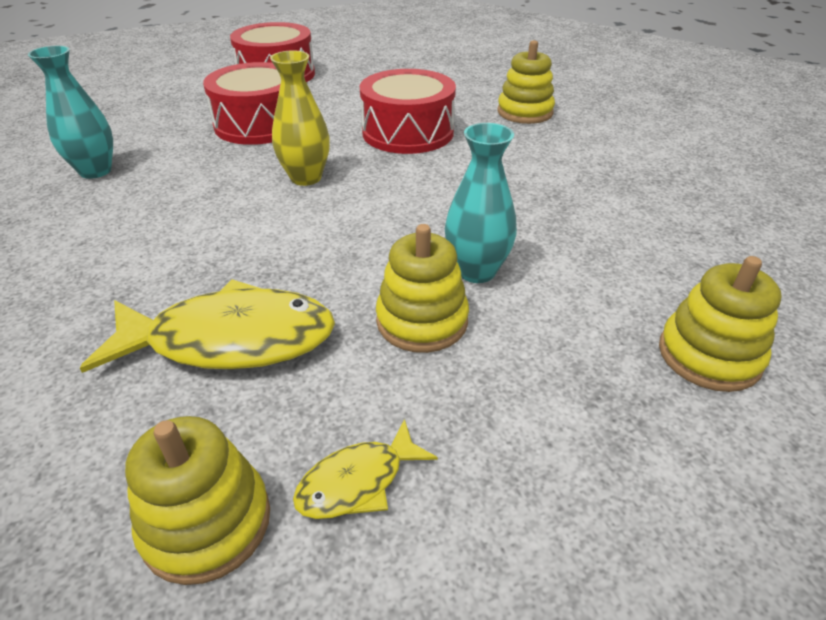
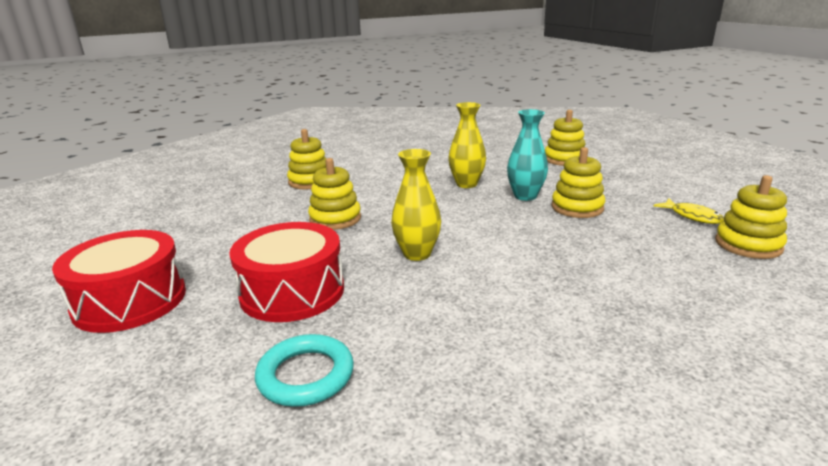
camera: 90 degrees left, 15 degrees down
turquoise vase [28,46,113,179] -> none
yellow fish [80,279,335,373] -> none
red drum [360,69,456,154] -> yellow stacking toy [308,158,361,230]
none -> turquoise ring [255,334,354,407]
none -> yellow vase [448,102,486,188]

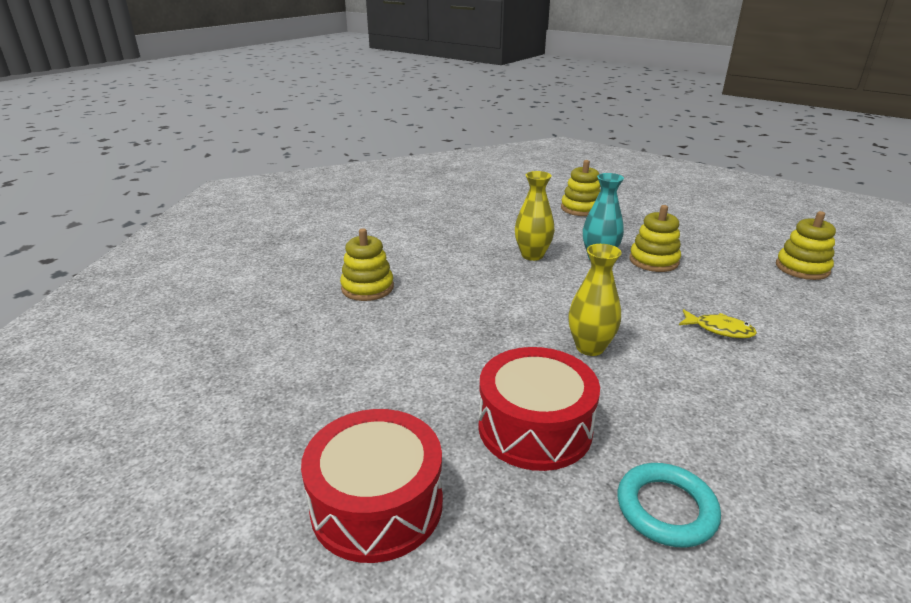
camera: 30 degrees left, 5 degrees up
yellow stacking toy [308,158,361,230] -> none
yellow fish [654,199,724,224] -> yellow fish moved to [679,309,757,338]

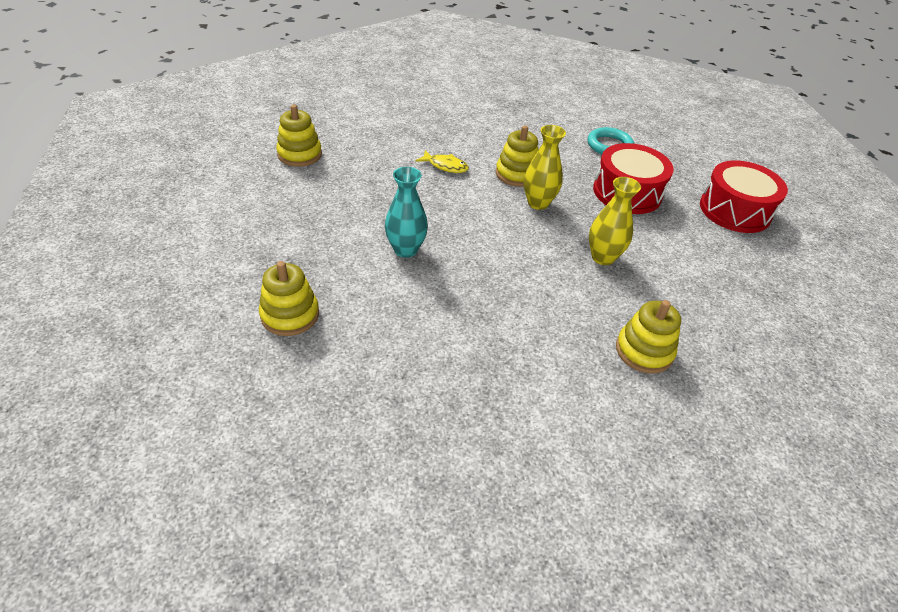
camera: 140 degrees left, 15 degrees up
yellow vase [515,171,555,261] -> yellow vase moved to [589,177,641,265]
yellow stacking toy [629,205,681,272] -> yellow stacking toy moved to [496,125,539,187]
yellow fish [679,309,757,338] -> yellow fish turned 135 degrees clockwise [415,150,469,173]

